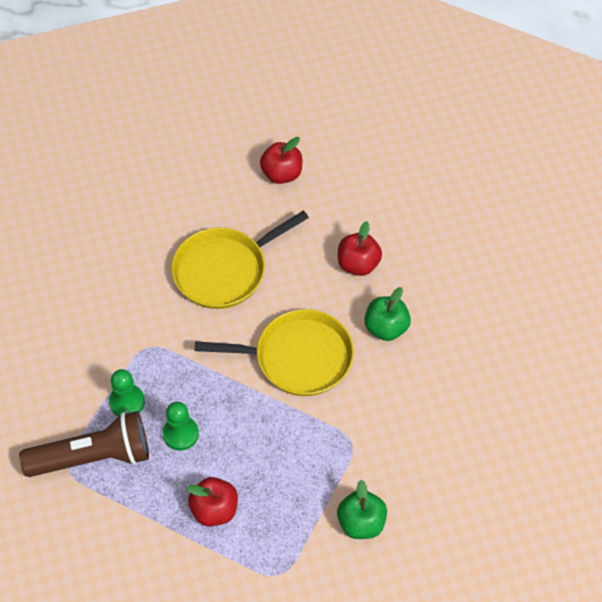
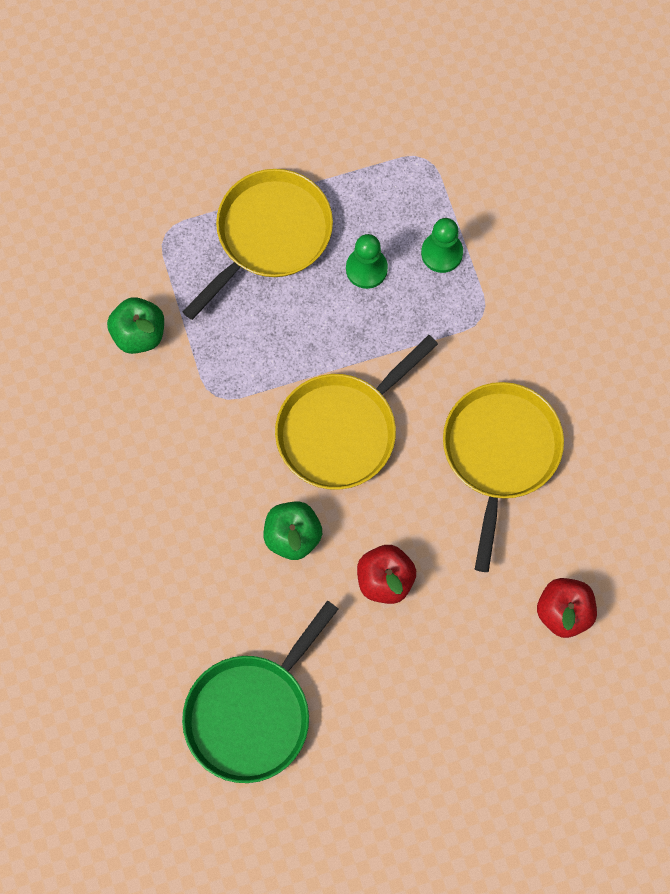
camera: 135 degrees right, 15 degrees up
brown flashlight [19,411,149,477] -> none
red apple [187,477,238,527] -> yellow pan [182,169,333,320]
none -> green pan [182,600,338,783]

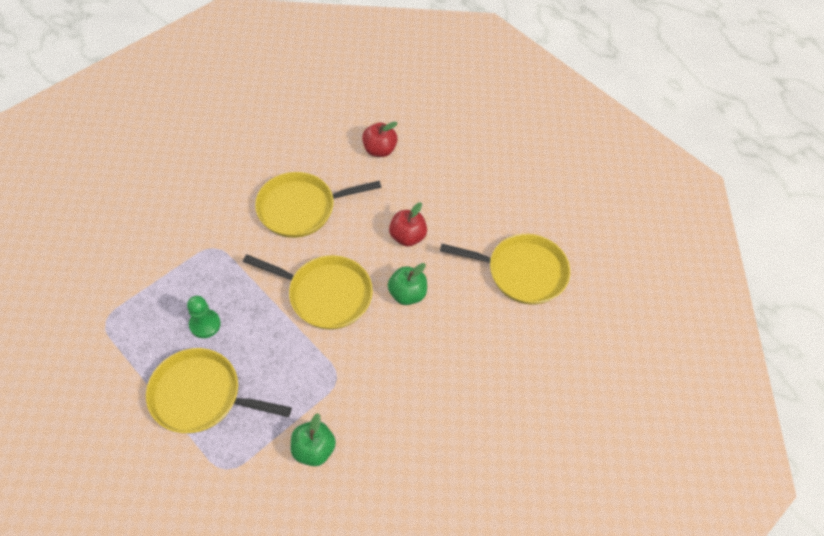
camera: 120 degrees left, 15 degrees down
green pan [182,600,338,783] -> yellow pan [440,234,570,305]
green pawn [421,218,463,273] -> none

